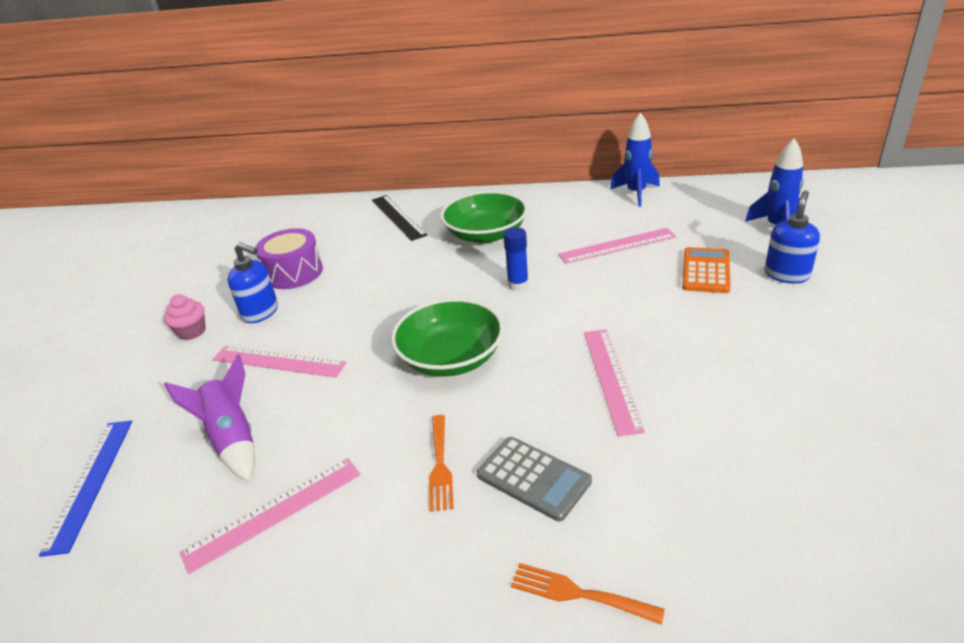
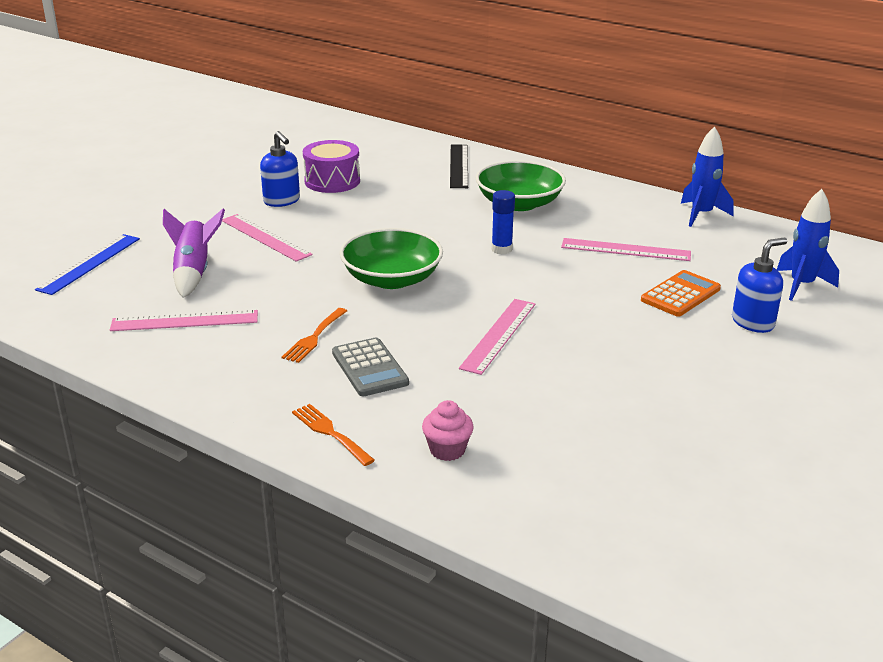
camera: 25 degrees right, 5 degrees down
pink cupcake [164,294,205,340] -> pink cupcake moved to [422,400,474,461]

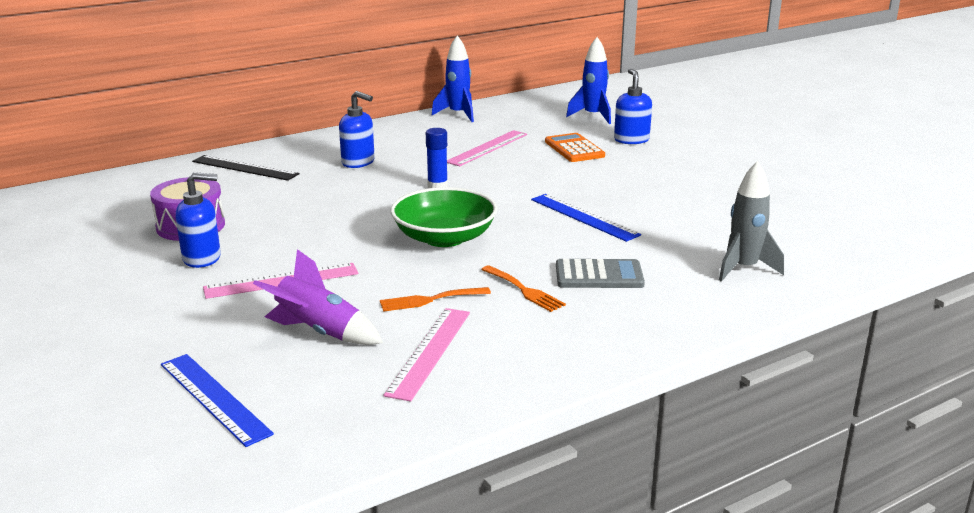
camera: 65 degrees left, 5 degrees down
orange fork [292,404,375,466] -> orange fork moved to [380,287,491,312]
pink cupcake [422,400,474,461] -> grey rocket [719,161,784,282]
pink ruler [459,299,535,375] -> blue ruler [531,194,641,242]
green bowl [476,160,566,211] -> blue soap dispenser [339,91,375,168]

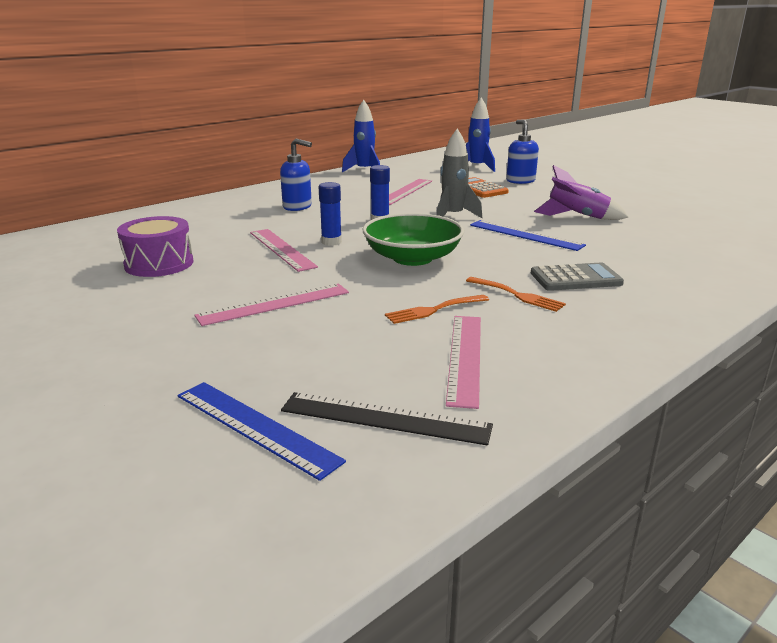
camera: 10 degrees left, 0 degrees up
blue soap dispenser [176,172,221,268] -> none
black ruler [192,155,299,181] -> black ruler moved to [281,392,493,445]
purple rocket [253,249,383,345] -> purple rocket moved to [534,165,629,220]
grey rocket [719,161,784,282] -> grey rocket moved to [436,129,482,218]
none -> pink ruler [250,229,318,272]
none -> blue glue stick [319,182,342,246]

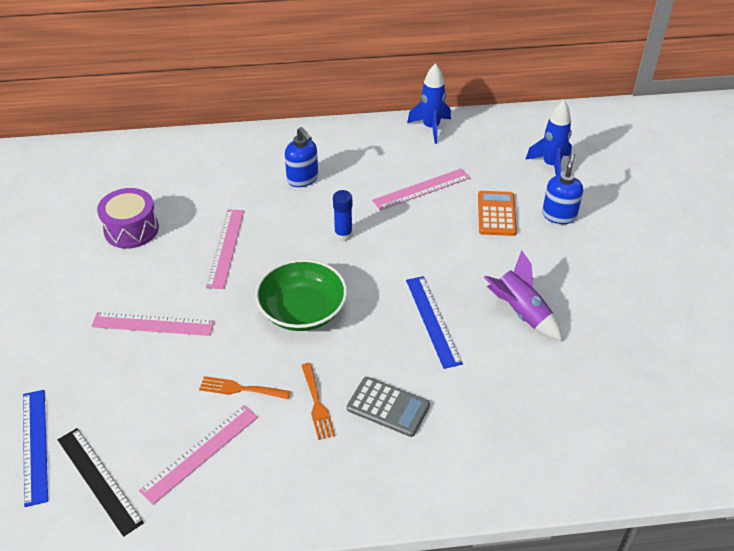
camera: 35 degrees right, 20 degrees up
blue glue stick [319,182,342,246] -> none
grey rocket [436,129,482,218] -> none

